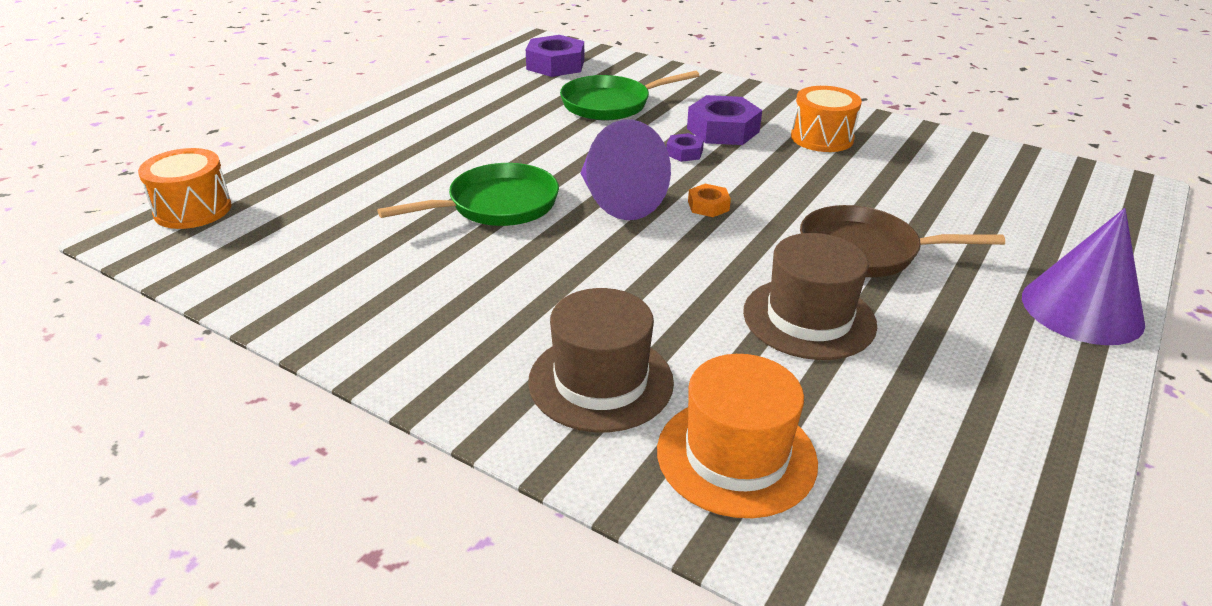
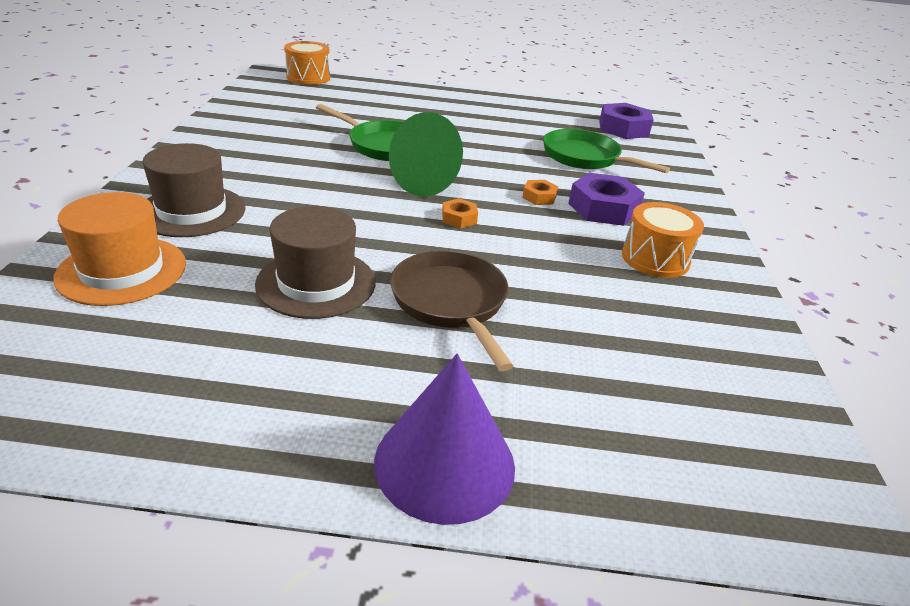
camera: 60 degrees right, 0 degrees up
purple cone [580,120,671,220] -> green cone [389,112,463,197]
purple nut [666,133,704,162] -> orange nut [522,180,558,205]

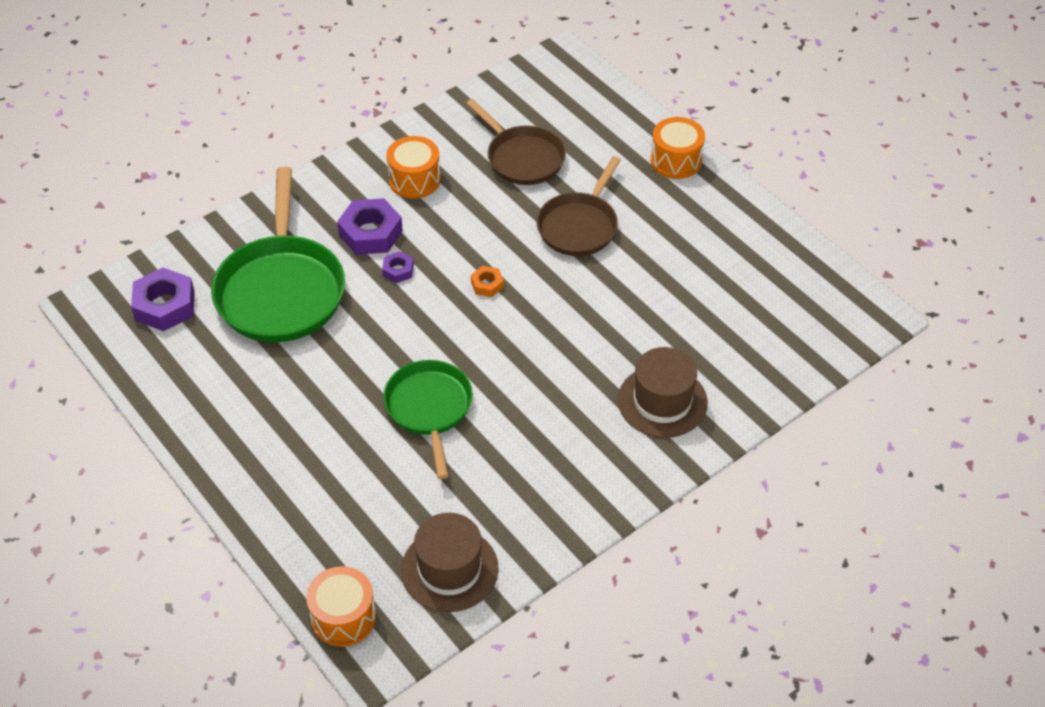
camera: 130 degrees left, 15 degrees up
orange hat [53,192,186,306] -> none
brown hat [255,206,376,319] -> brown hat moved to [401,513,499,612]
purple cone [374,354,515,525] -> orange drum [651,117,705,179]
green cone [389,112,463,197] -> none
orange nut [522,180,558,205] -> purple nut [382,251,414,283]
green pan [543,129,670,173] -> green pan [211,167,345,342], size x1.57
none -> brown pan [466,99,566,185]

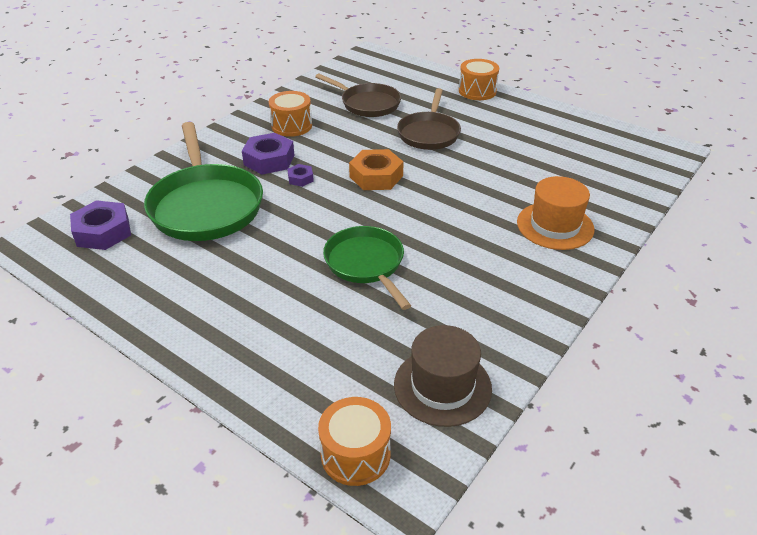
camera: 15 degrees left, 10 degrees down
orange nut [471,266,504,297] -> orange nut [349,149,404,190], size x1.94
brown hat [618,347,708,438] -> orange hat [517,176,594,250]

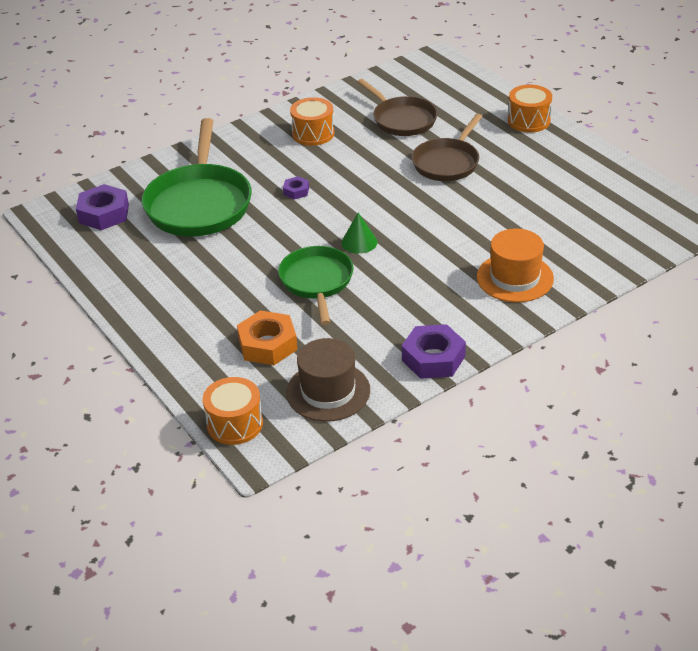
camera: 20 degrees right, 0 degrees up
purple nut [242,133,294,175] -> purple nut moved to [402,324,466,379]
orange nut [349,149,404,190] -> orange nut moved to [237,310,298,365]
none -> green cone [341,213,377,254]

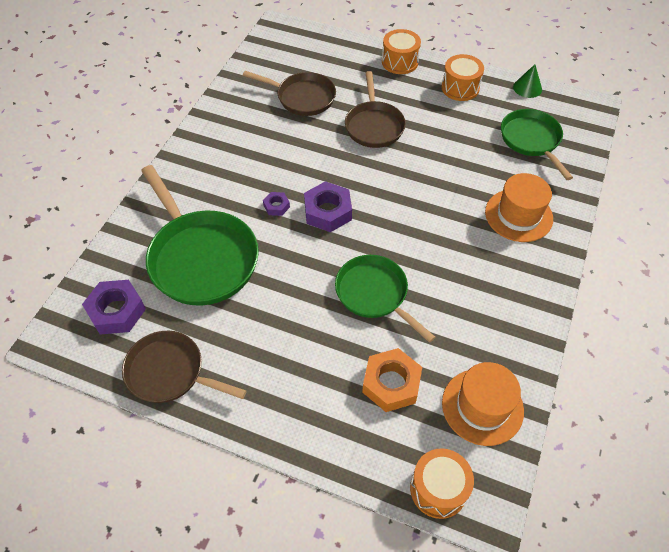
camera: 35 degrees left, 15 degrees up
brown hat [286,338,370,422] -> orange hat [442,362,524,446]
orange drum [290,97,334,146] -> orange drum moved to [442,54,484,101]
green cone [341,213,377,254] -> green cone moved to [513,64,542,98]
purple nut [402,324,466,379] -> purple nut moved to [304,181,352,232]
none -> brown pan [122,331,246,403]
none -> green pan [501,109,573,180]

